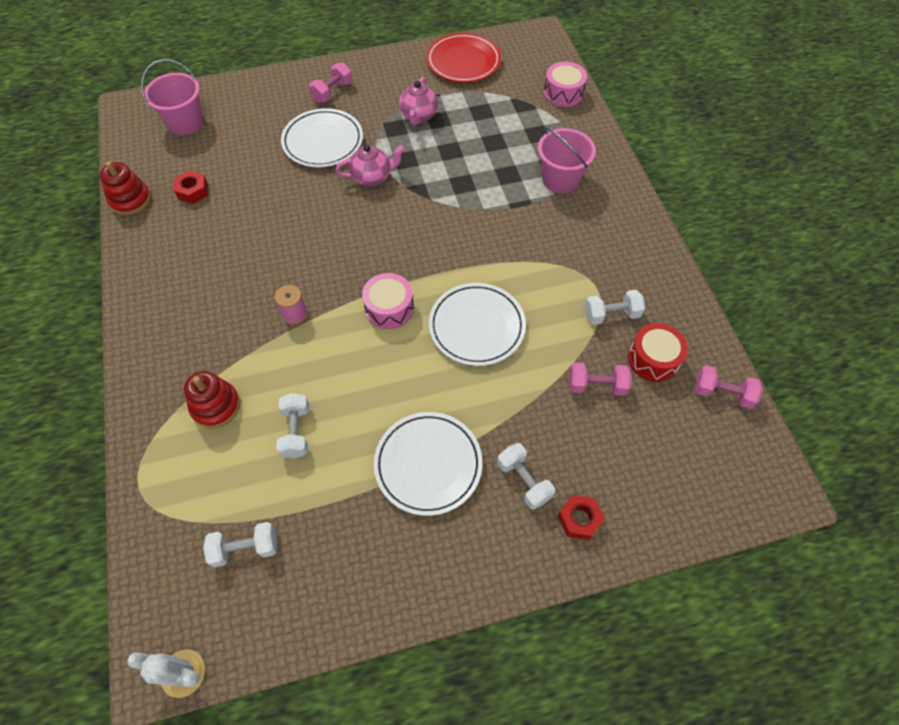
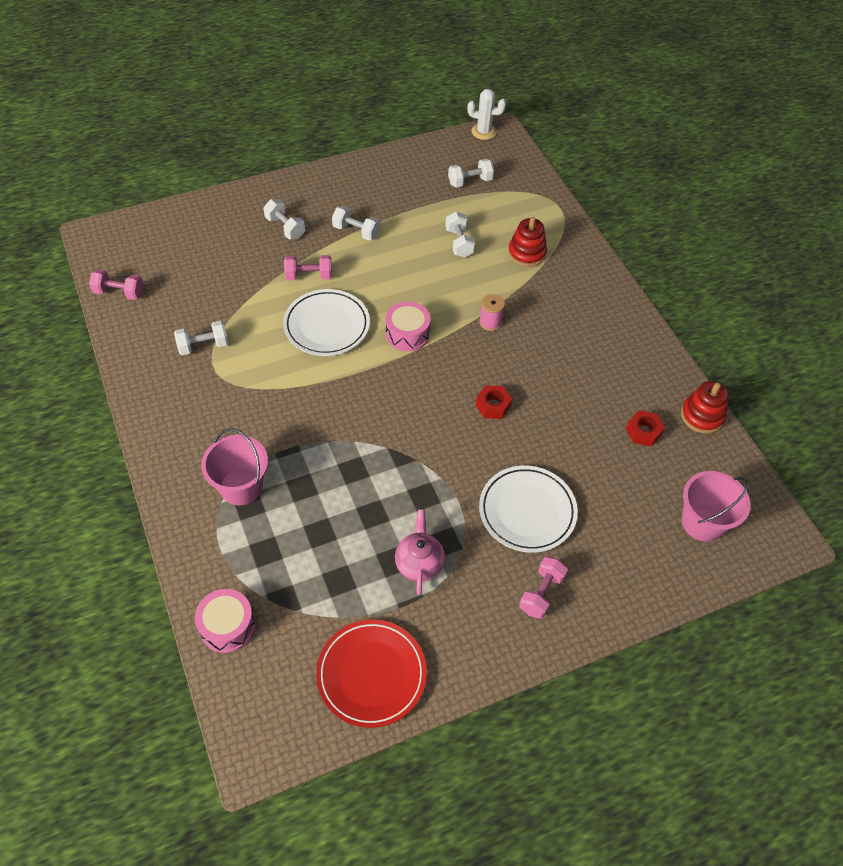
camera: 170 degrees right, 5 degrees down
pink teapot [335,145,405,186] -> none
white plate [374,412,482,516] -> white dumbbell [332,206,380,240]
red nut [558,495,605,540] -> red nut moved to [476,385,512,419]
pink dumbbell [569,362,632,396] -> pink dumbbell moved to [284,255,332,280]
red drum [628,323,688,382] -> none

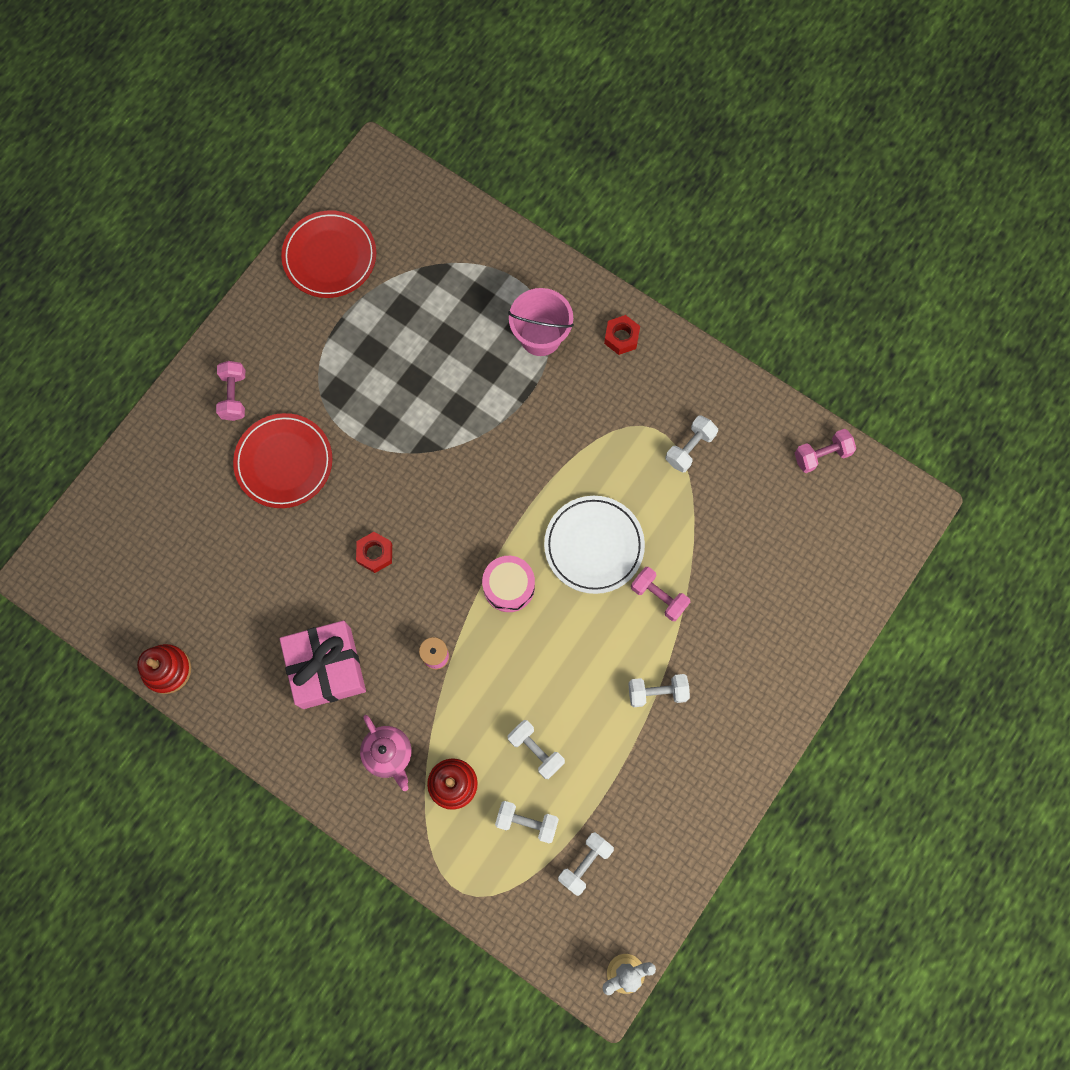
camera: 150 degrees right, 20 degrees up
pink drum [195,589,255,653] -> none
white dumbbell [263,199,305,239] -> white dumbbell moved to [495,801,559,843]
pink dumbbell [284,255,332,280] -> pink dumbbell turned 75 degrees clockwise [631,567,690,621]
pink teapot [395,509,445,595] -> pink teapot moved to [360,715,412,791]
white plate [479,466,578,553] -> red plate [233,413,332,508]
red nut [626,410,665,447] -> red nut moved to [604,315,640,355]
pink bucket [682,471,751,542] -> none
none -> pink gift [280,620,366,709]

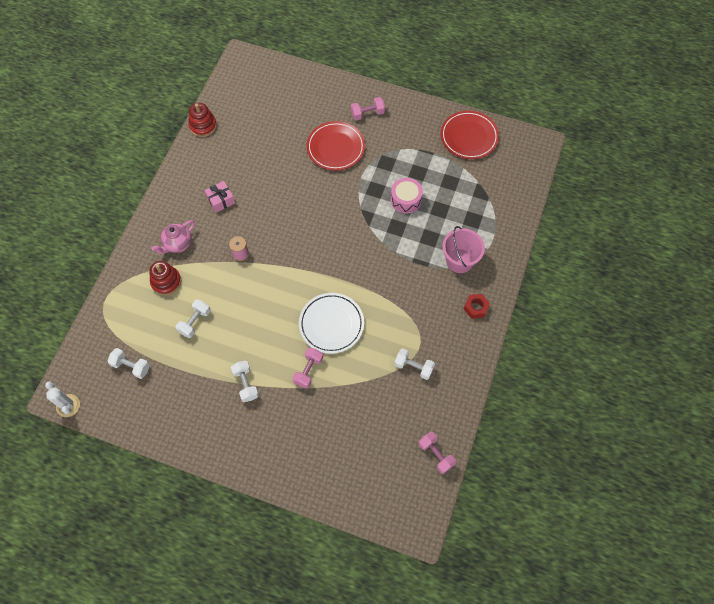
camera: 75 degrees right, 10 degrees down
pink gift [280,620,366,709] -> pink gift [204,181,235,213], size x0.54
red nut [356,532,392,573] -> none
pink drum [482,556,535,612] -> pink drum moved to [391,178,423,214]
white dumbbell [495,801,559,843] -> none

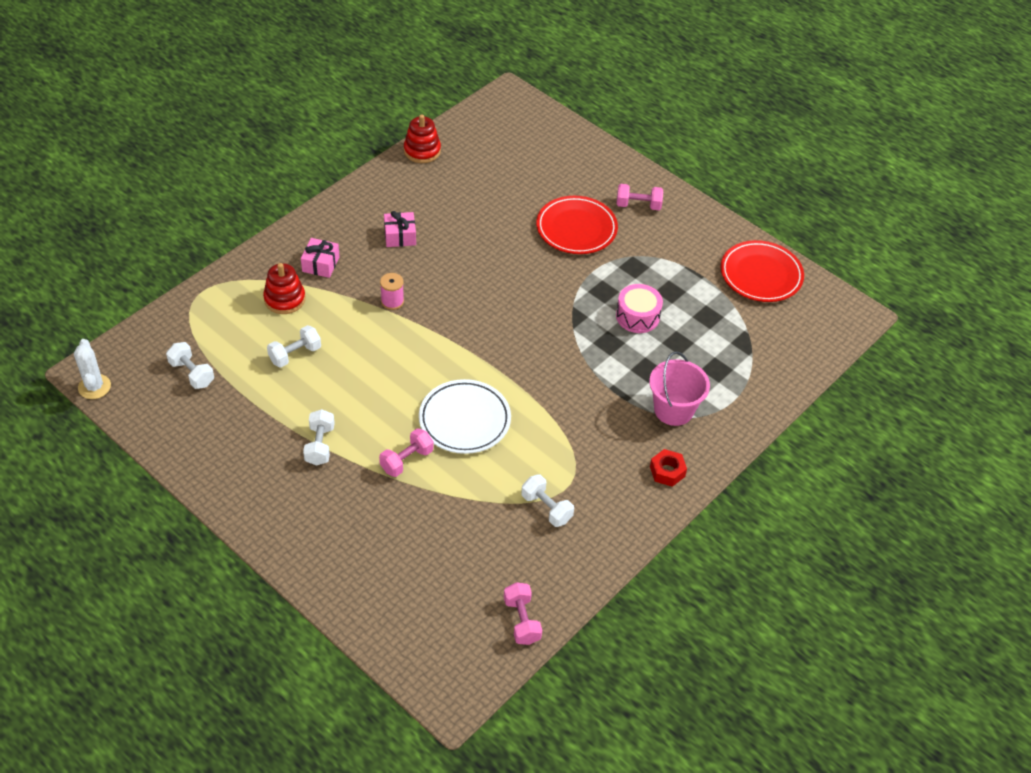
camera: 20 degrees right, 15 degrees down
pink teapot [151,220,195,254] -> pink gift [301,238,340,278]

